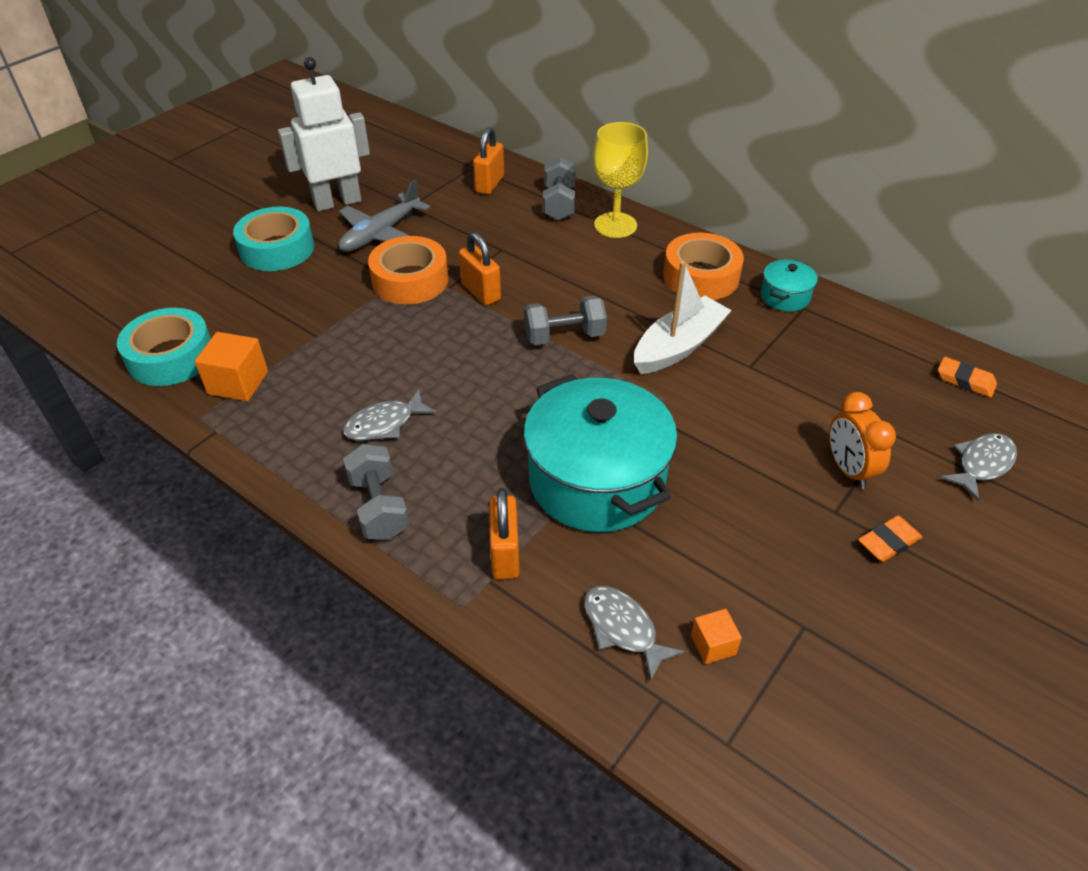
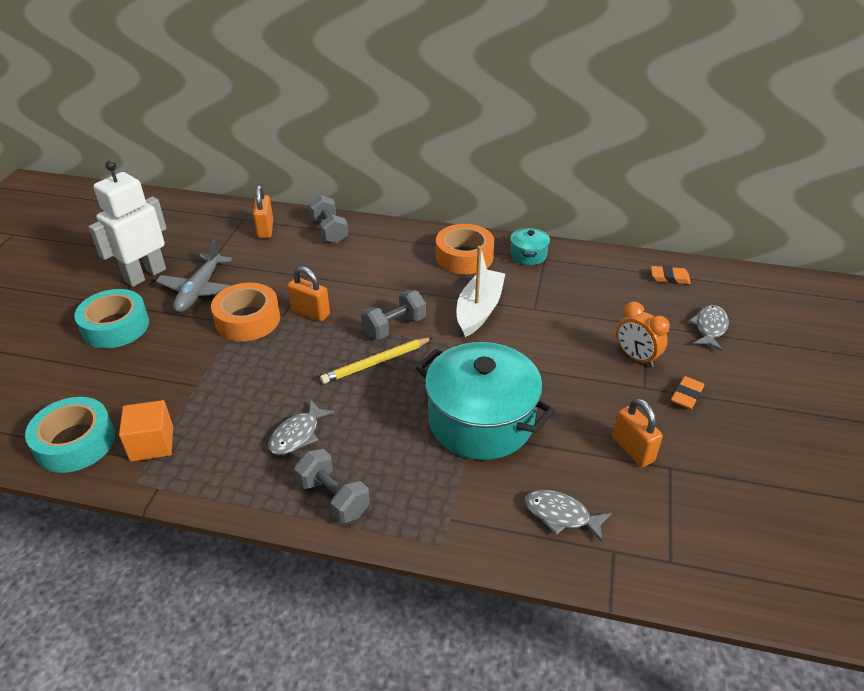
camera: 25 degrees left, 5 degrees down
orange padlock [489,488,519,579] -> orange padlock moved to [612,398,663,467]
yellow goblet [593,122,648,238] -> none
orange cube [691,609,742,664] -> none
none -> yellow pencil [320,337,433,384]

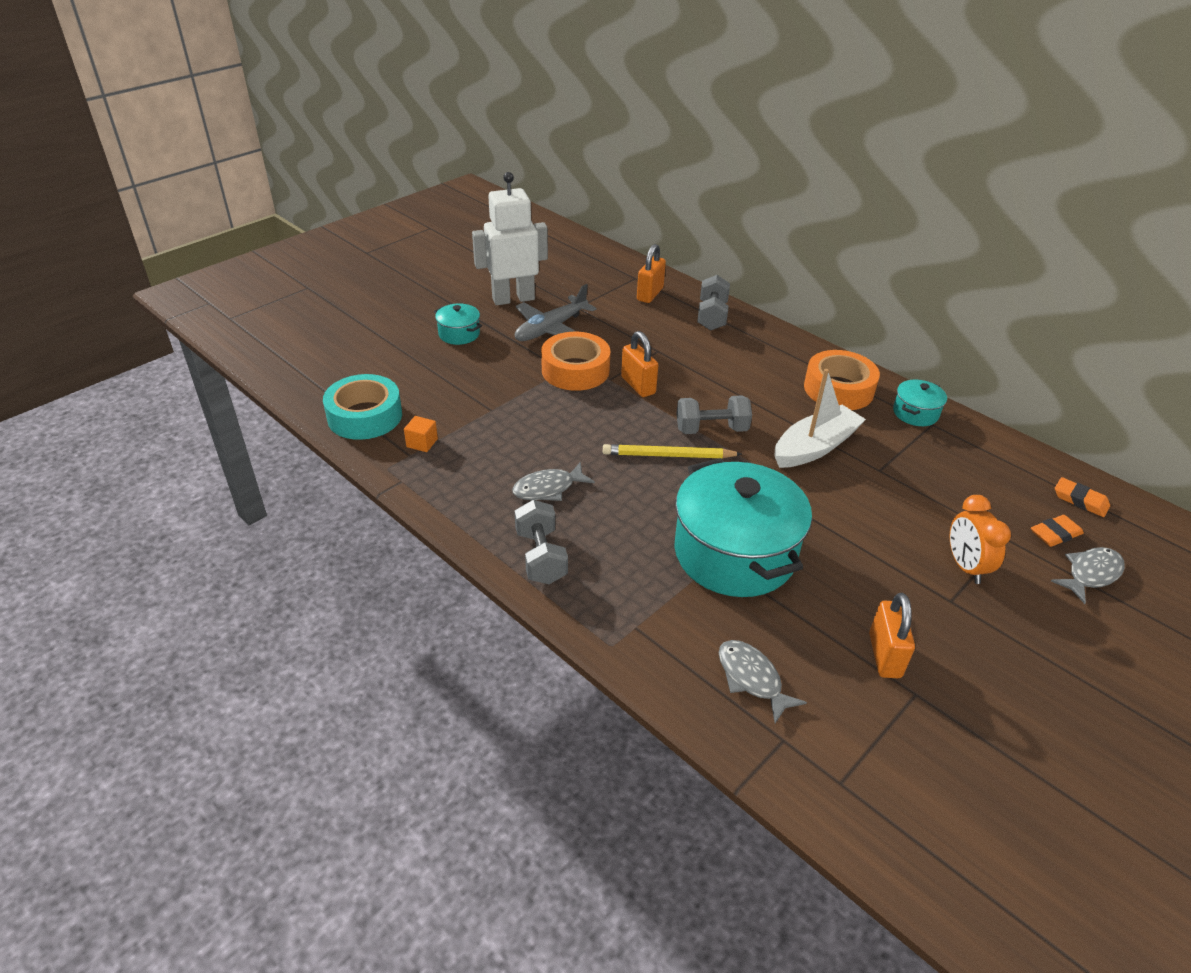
camera: 30 degrees right, 0 degrees up
turquoise tape [74,289,149,349] -> turquoise pot [434,303,482,345]
orange cube [119,400,173,461] -> orange cube [404,416,438,452], size x0.59
orange eraser [671,376,704,409] -> orange eraser moved to [1031,515,1084,547]

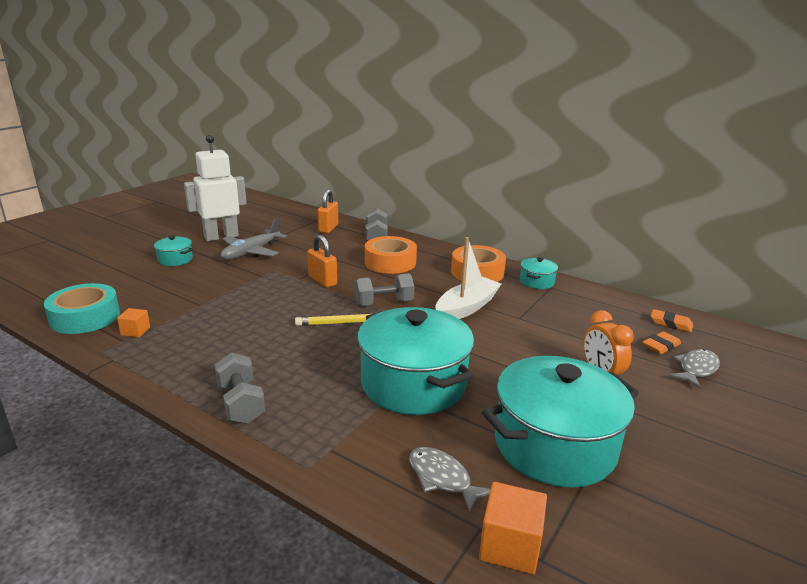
camera: 10 degrees left, 15 degrees down
grey fish [512,462,595,501] -> none
orange tape [541,332,610,391] -> orange tape moved to [365,236,417,274]
orange padlock [869,593,915,678] -> turquoise pot [482,356,639,488]
none -> orange cube [479,482,547,575]

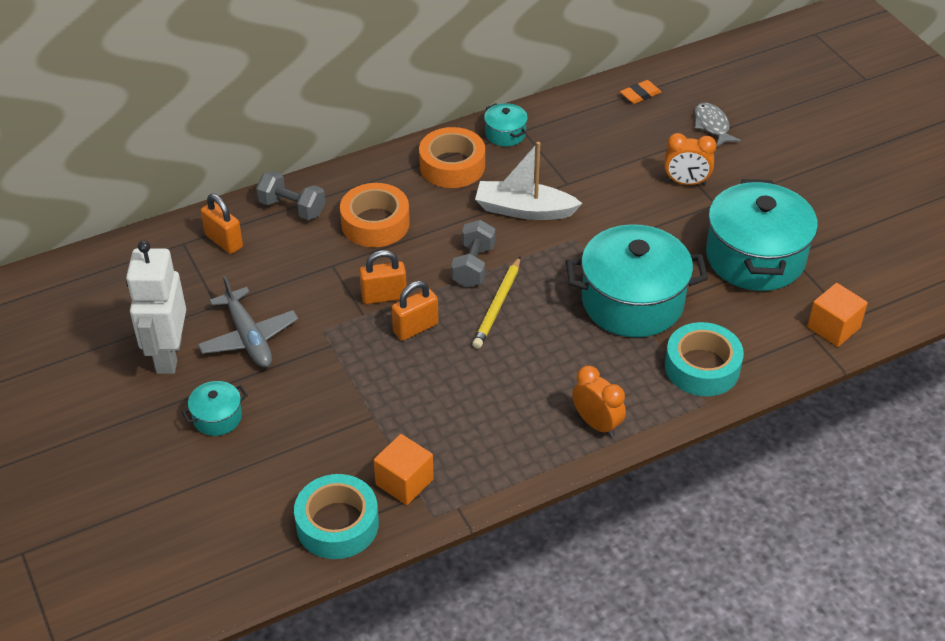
camera: 60 degrees left, 20 degrees up
orange cube [117,308,150,337] -> orange cube [374,434,434,505], size x1.69
grey dumbbell [214,353,265,424] -> orange clock [572,366,626,437]
grey fish [409,447,491,513] -> none
white boat [436,237,501,319] -> white boat turned 60 degrees counterclockwise [475,142,583,220]
orange eraser [642,331,681,354] -> none
none -> orange padlock [392,281,438,341]
none -> turquoise tape [665,322,744,396]

